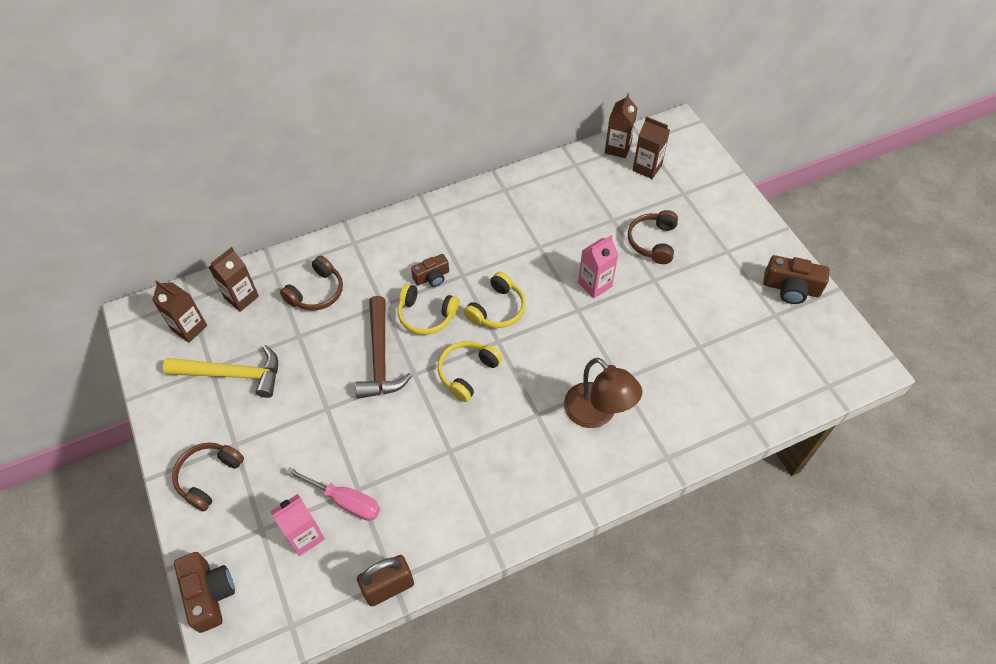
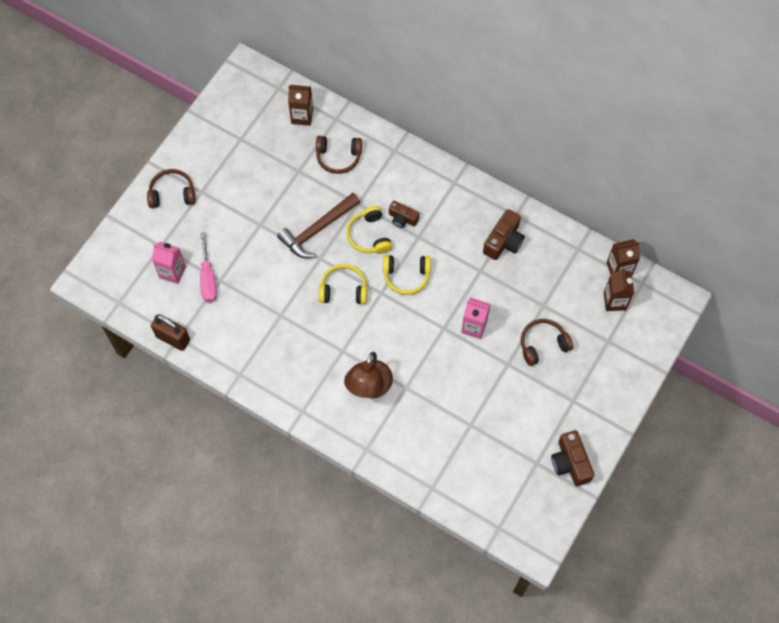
camera: 55 degrees right, 10 degrees up
brown carton [152,280,207,343] -> none
yellow hammer [163,345,278,398] -> none
brown camera [174,552,235,633] -> brown camera moved to [483,209,525,260]

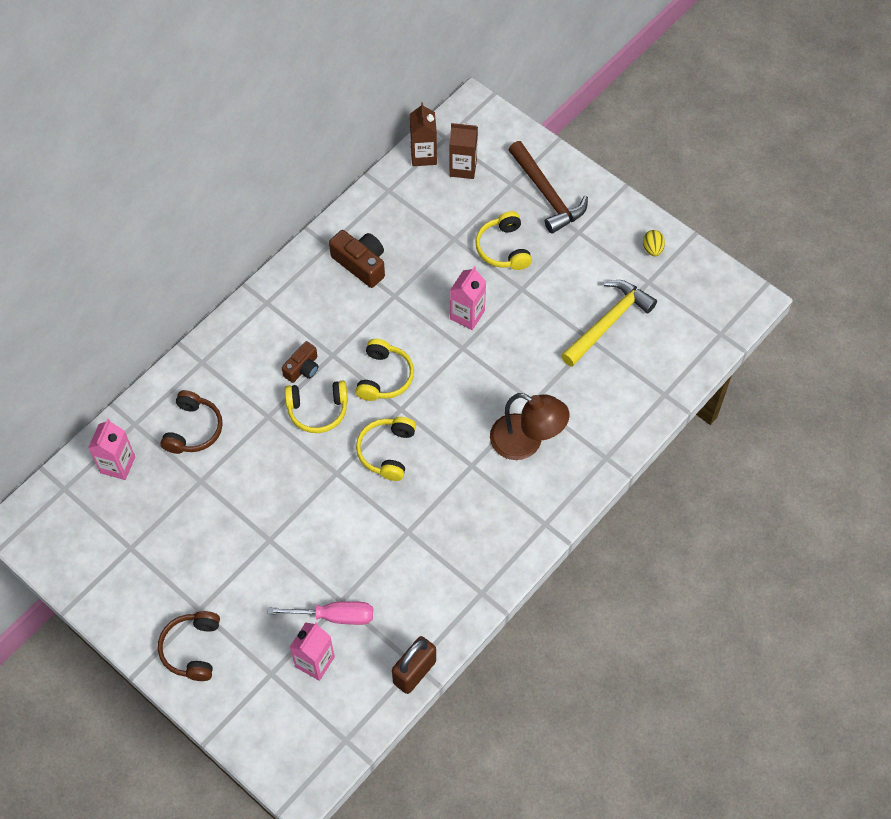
camera: 80 degrees left, 5 degrees down
brown hammer [277,193,360,258] -> brown hammer moved to [509,141,588,234]
brown carton [288,85,313,126] -> pink carton [88,419,135,480]
brown headphones [521,319,573,366] -> yellow headphones [475,211,532,270]
brown camera [551,430,594,486] -> yellow egg [643,230,665,256]
none -> yellow hammer [561,280,657,367]

